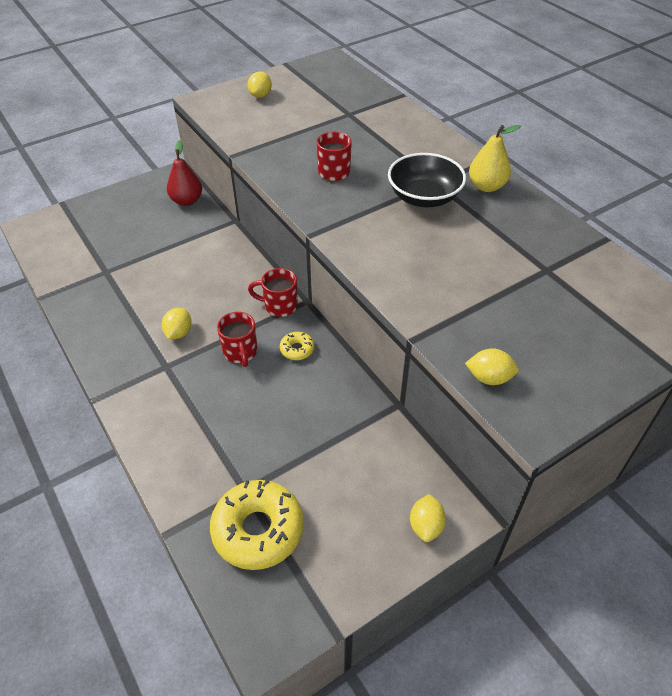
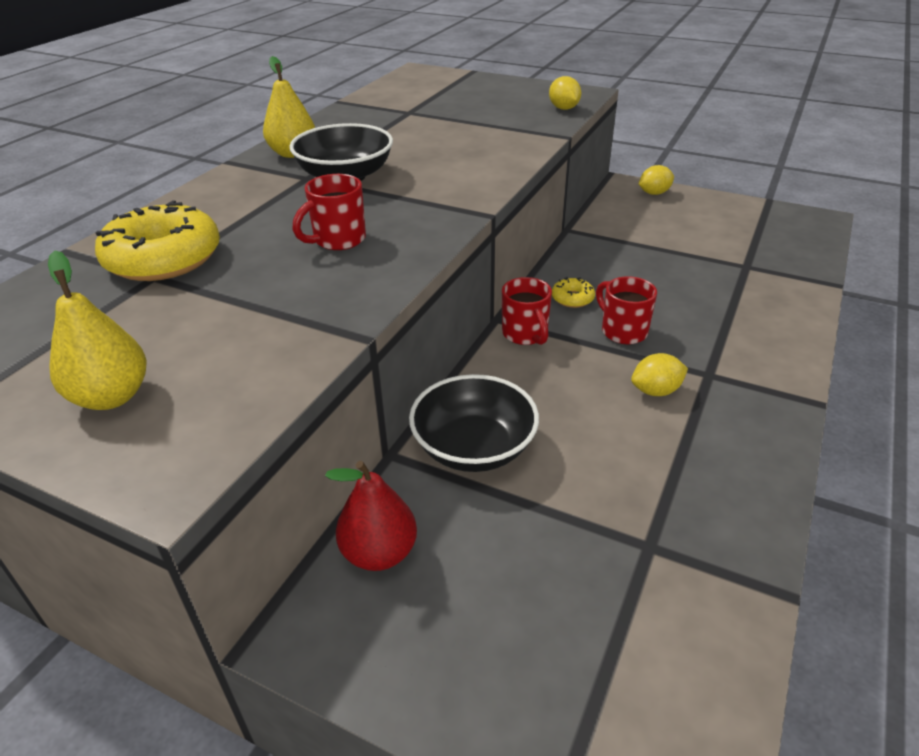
camera: 120 degrees left, 10 degrees down
yellow donut [210,479,304,570] -> yellow donut moved to [95,200,220,281]
red mug [217,312,257,367] -> red mug turned 75 degrees counterclockwise [596,276,657,344]
yellow lemon [248,71,272,98] -> yellow pear [48,251,147,410]
none -> black bowl [409,374,539,472]

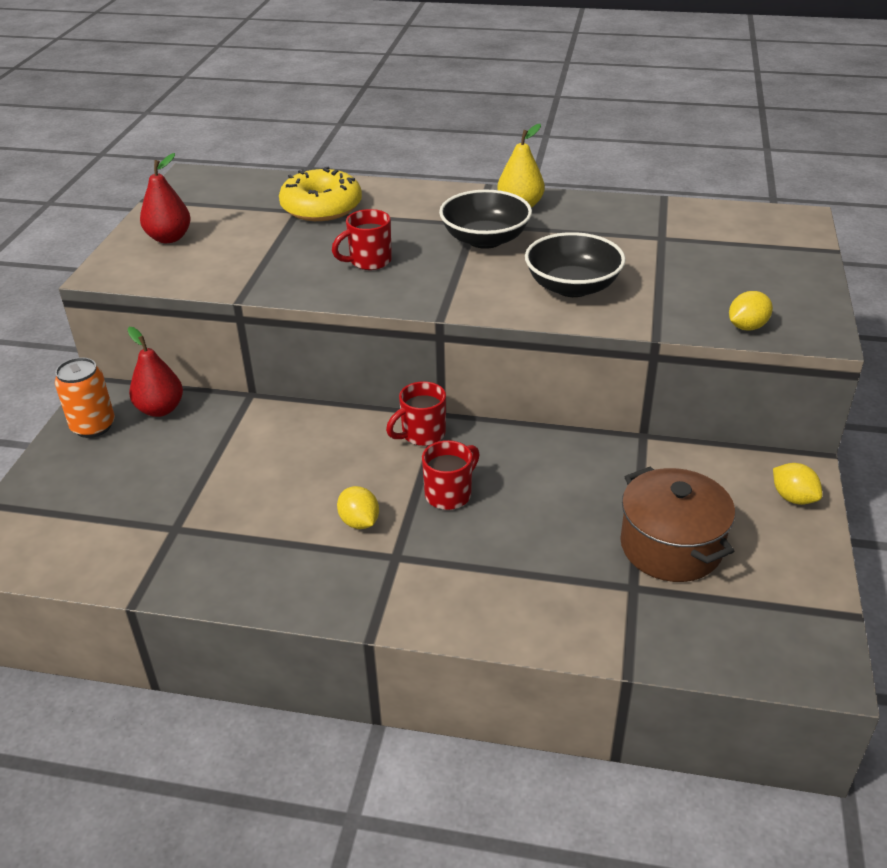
camera: 75 degrees right, 0 degrees up
yellow pear [48,251,147,410] -> red pear [140,153,191,243]
red mug [292,174,366,250] -> red mug turned 60 degrees counterclockwise [332,209,392,270]
black bowl [409,374,539,472] -> black bowl moved to [525,232,626,297]
yellow donut [552,277,595,308] -> none
none -> orange can [55,357,115,438]
none -> brown pot [620,467,735,582]

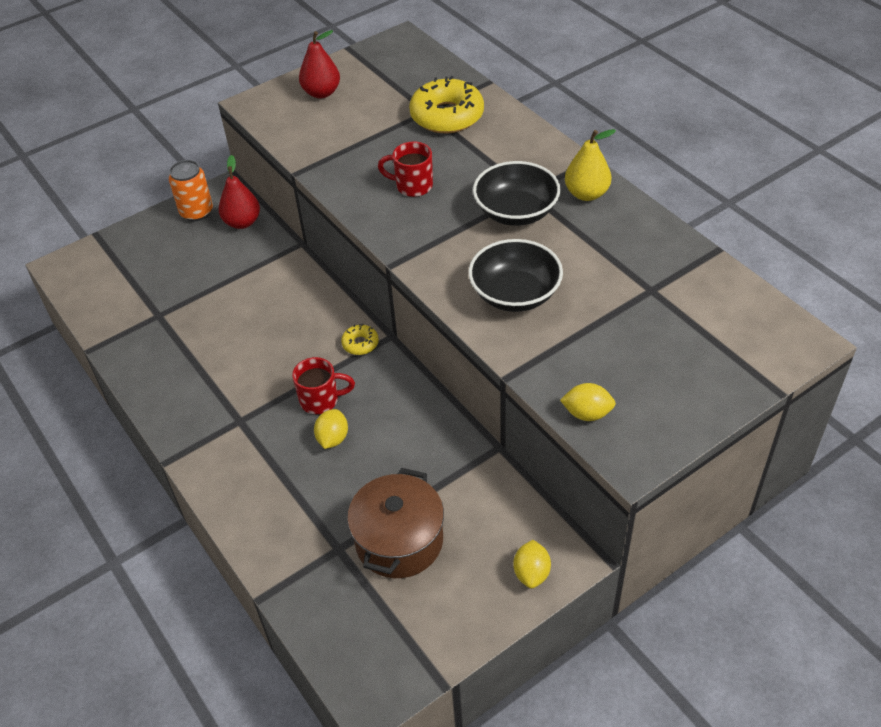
camera: 45 degrees right, 10 degrees up
yellow lemon [337,486,379,529] -> yellow lemon moved to [314,409,348,449]
red mug [386,381,446,446] -> yellow donut [341,323,379,355]

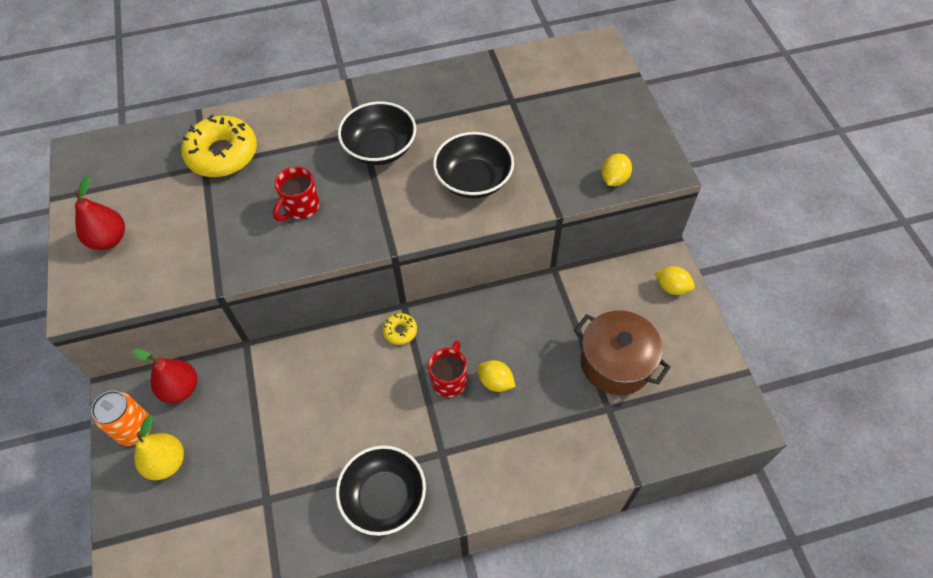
camera: 70 degrees left, 10 degrees up
yellow pear [565,129,616,201] -> yellow pear moved to [134,415,184,480]
none -> black bowl [336,445,426,536]

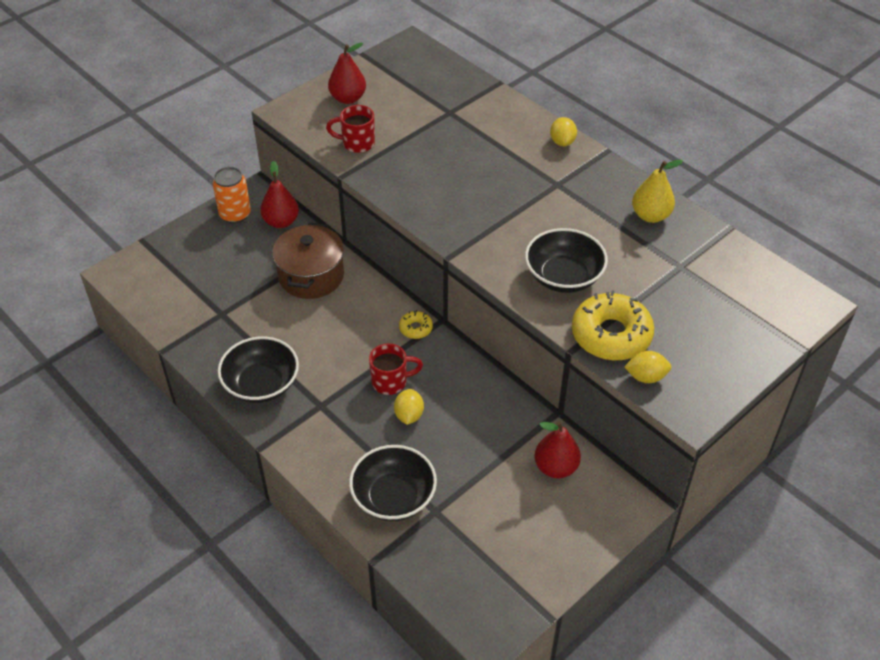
camera: 60 degrees right, 10 degrees down
yellow pear [134,415,184,480] -> yellow pear moved to [632,160,683,223]
yellow donut [181,114,257,177] -> yellow donut moved to [572,290,654,360]
red mug [273,166,320,221] -> red mug moved to [326,105,375,153]
black bowl [338,101,416,165] -> black bowl moved to [349,445,437,521]
brown pot [574,310,671,395] -> brown pot moved to [272,222,344,299]
yellow lemon [655,266,695,295] -> yellow lemon moved to [550,117,577,146]
none -> red pear [534,421,581,478]

